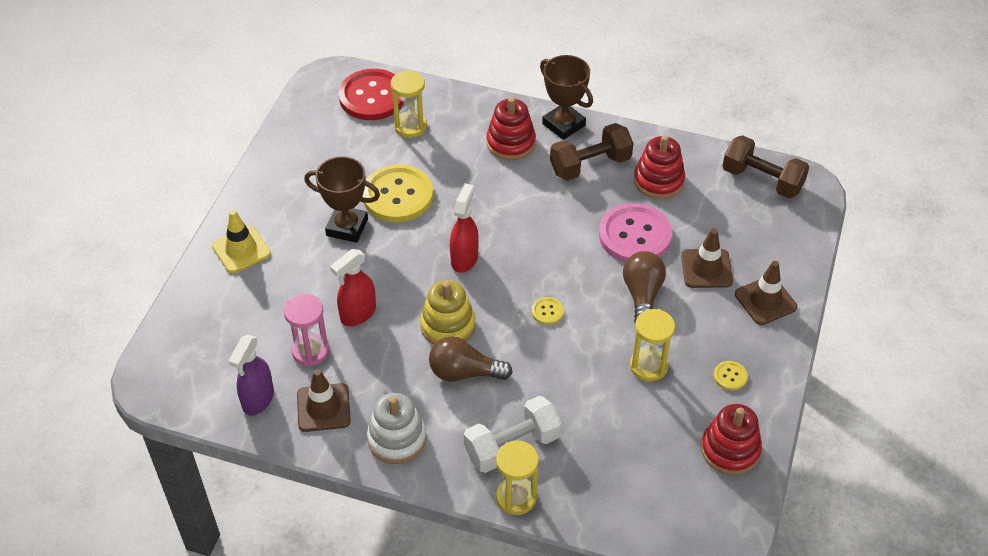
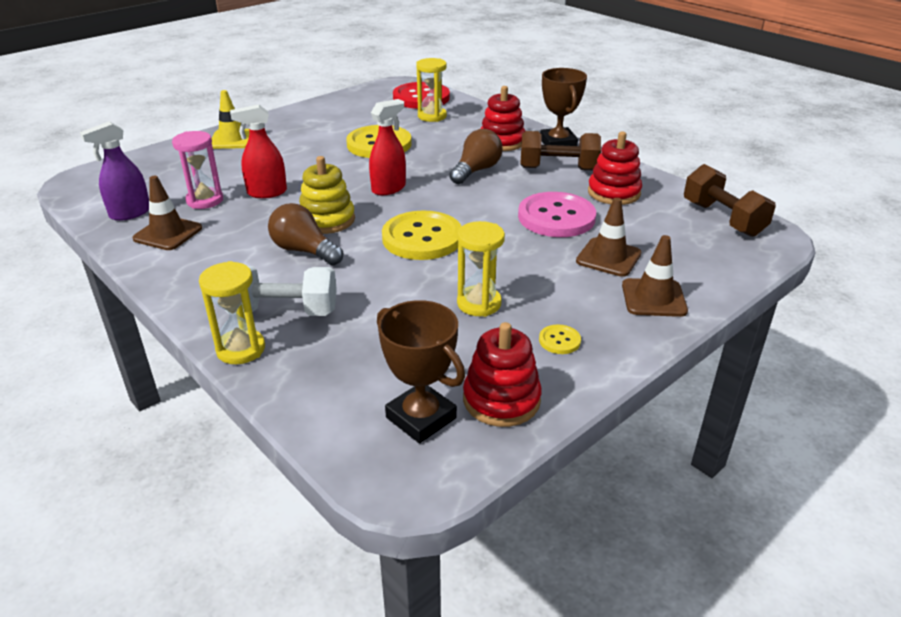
camera: 30 degrees right, 15 degrees down
brown trophy [304,156,380,243] -> brown trophy moved to [377,300,465,443]
white stacking toy [367,393,426,464] -> none
yellow button [532,297,564,325] -> yellow button [382,211,462,260], size x2.35
brown light bulb [623,251,666,324] -> brown light bulb moved to [449,129,503,184]

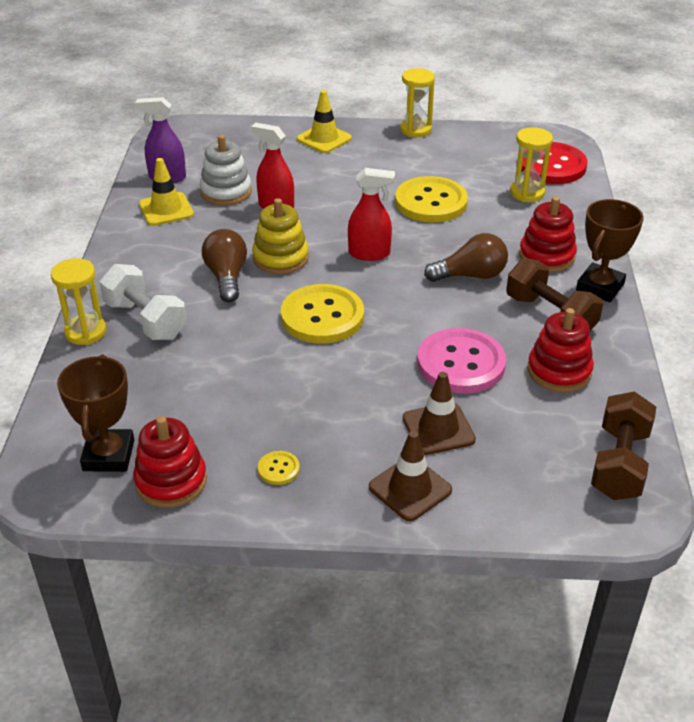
camera: 45 degrees right, 5 degrees up
brown traffic cone [132,176,202,250] -> yellow traffic cone [139,158,194,226]
pink hourglass [172,131,223,209] -> white stacking toy [200,135,252,205]
yellow hourglass [457,221,505,317] -> yellow hourglass moved to [400,68,435,137]

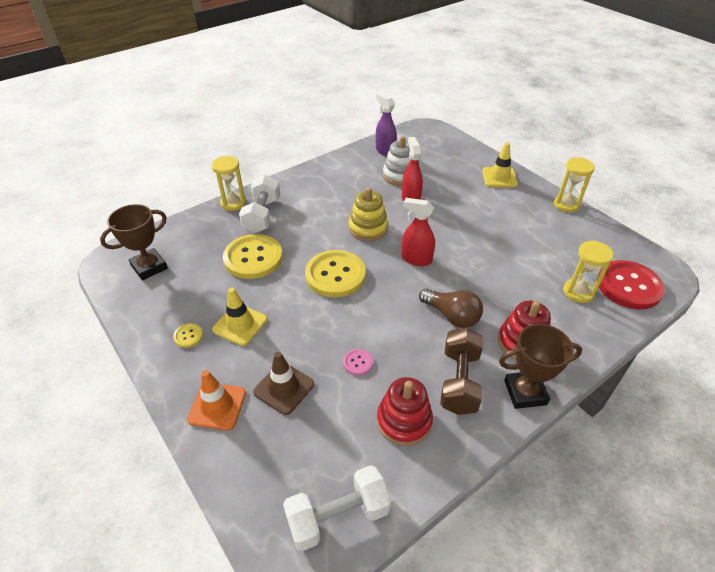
camera: 50 degrees right, 5 degrees up
red stacking toy [133,416,207,508] -> none
yellow traffic cone [139,158,194,226] -> yellow traffic cone moved to [212,287,267,346]
brown light bulb [202,229,247,302] -> none
red spray bottle [348,168,395,261] -> red spray bottle turned 150 degrees clockwise [402,198,435,266]
brown traffic cone [369,431,452,521] -> orange traffic cone [187,370,246,431]
yellow button [395,176,468,223] -> yellow button moved to [223,234,283,279]
pink button [417,328,506,394] -> pink button [343,349,373,375], size x0.42
brown dumbbell [591,391,656,500] -> white dumbbell [283,465,391,551]

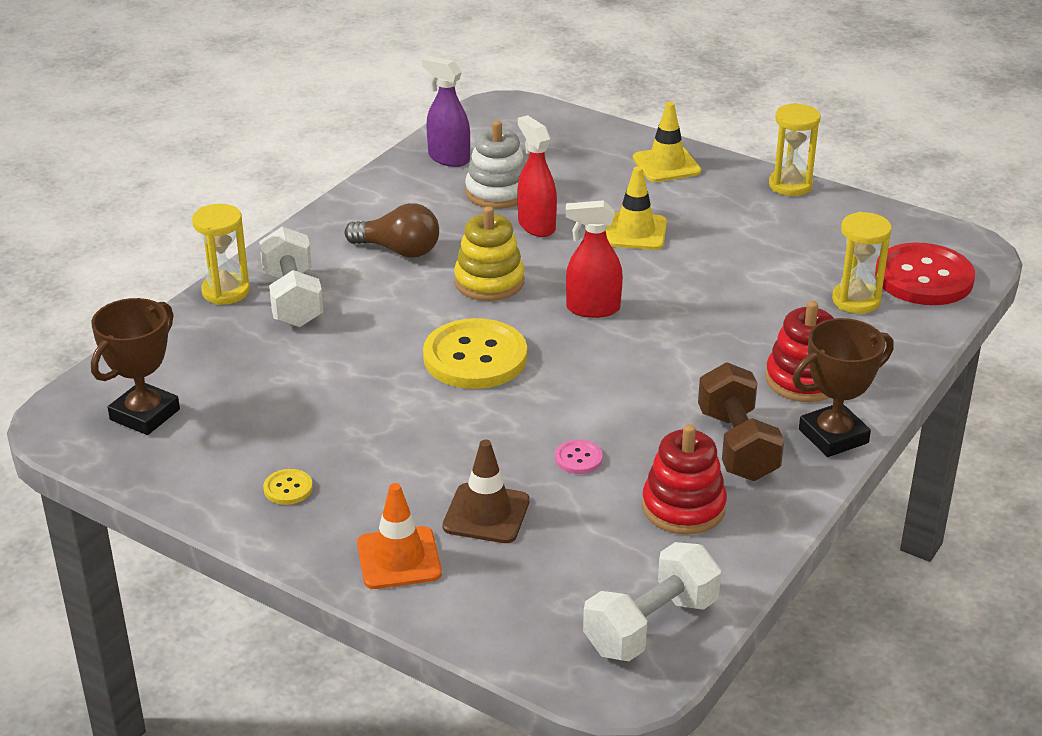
camera: 20 degrees left, 10 degrees down
yellow traffic cone [212,287,267,346] -> yellow traffic cone moved to [606,166,667,250]
yellow button [223,234,283,279] -> none
brown light bulb [419,288,483,328] -> brown light bulb moved to [345,203,439,258]

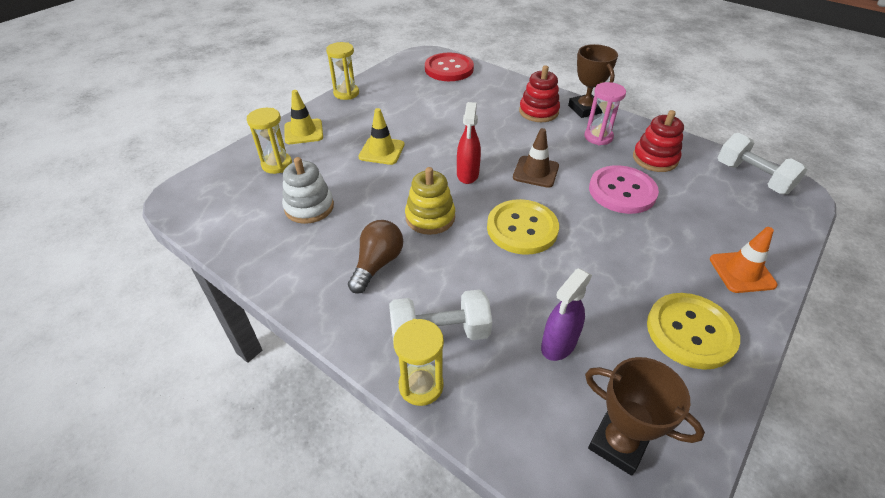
camera: 85 degrees left, 10 degrees up
yellow button [263,469,313,505] -> yellow button [647,293,740,370], size x2.35
purple spray bottle [422,56,470,167] -> purple spray bottle moved to [541,268,592,361]
brown traffic cone [443,440,530,543] -> brown traffic cone moved to [513,128,559,188]
red spray bottle [517,115,557,237] -> none
pink button [555,440,603,474] -> pink button [589,165,659,214], size x2.35
brown dumbbell [698,362,784,481] -> pink hourglass [584,82,626,145]
yellow hourglass [832,212,892,314] -> yellow hourglass moved to [247,108,292,174]

